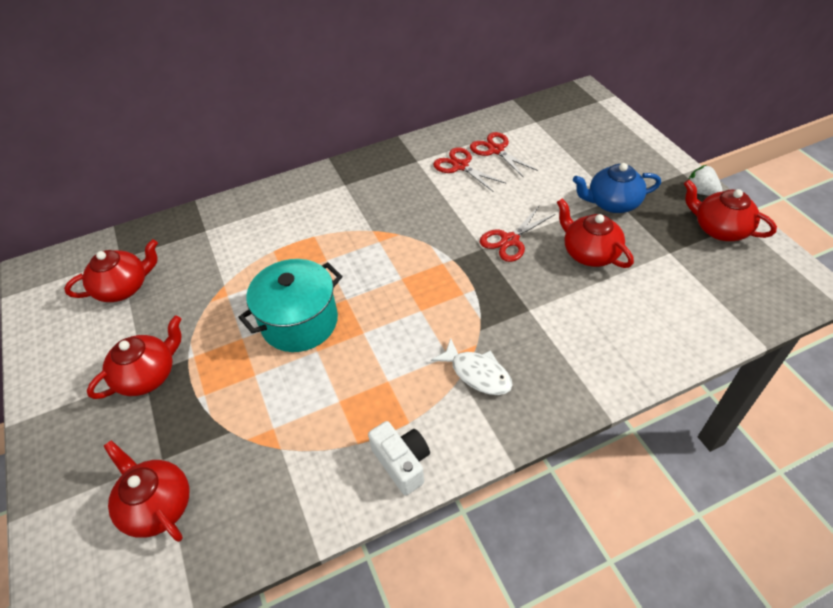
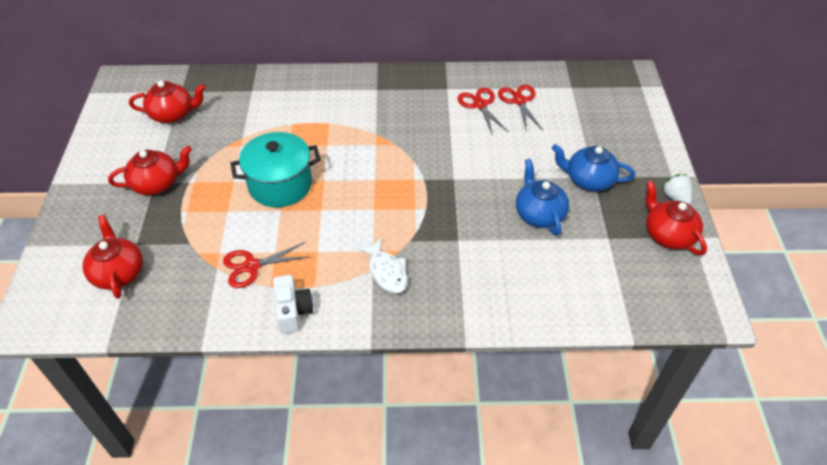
camera: 20 degrees right, 0 degrees up
red scissors [480,206,555,262] -> red scissors moved to [223,242,310,288]
red teapot [557,198,634,268] -> blue teapot [516,159,569,236]

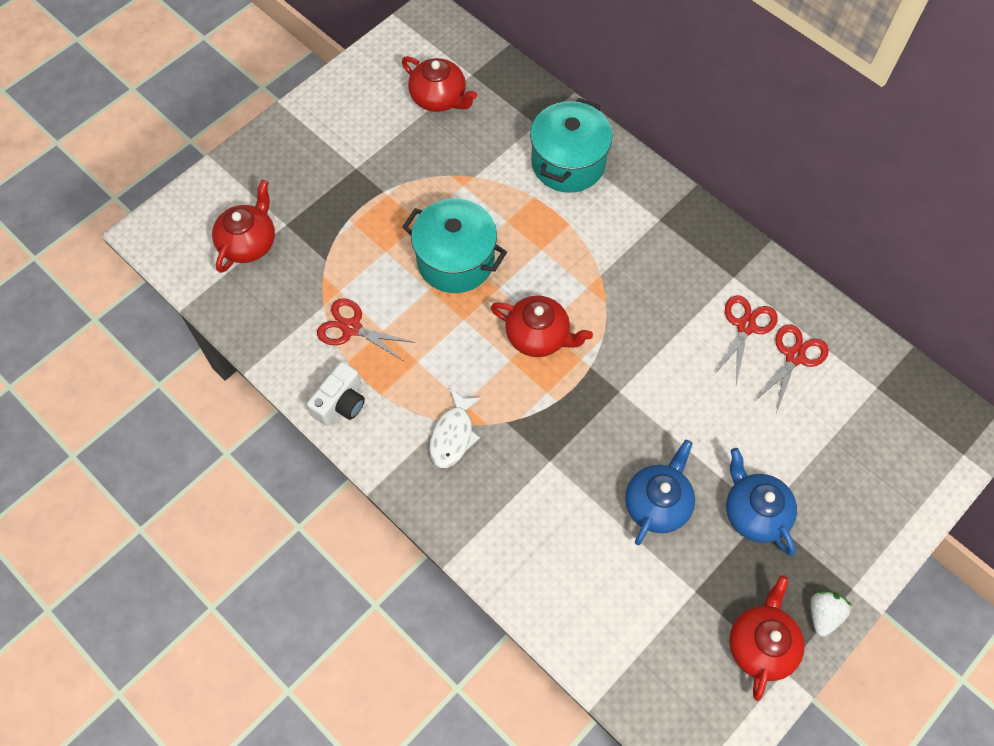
camera: 45 degrees right, 15 degrees up
red teapot [108,146,192,195] -> red teapot moved to [491,296,593,357]
none -> turquoise pot [530,98,612,193]

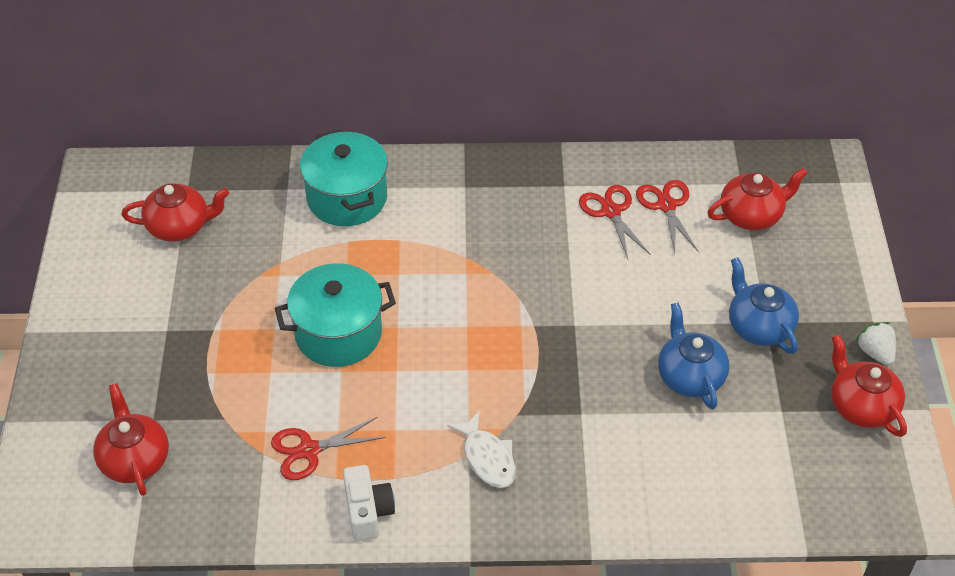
camera: 45 degrees left, 15 degrees down
red teapot [491,296,593,357] -> red teapot moved to [707,168,808,230]
blue teapot [726,448,797,556] -> blue teapot turned 45 degrees clockwise [729,257,799,354]

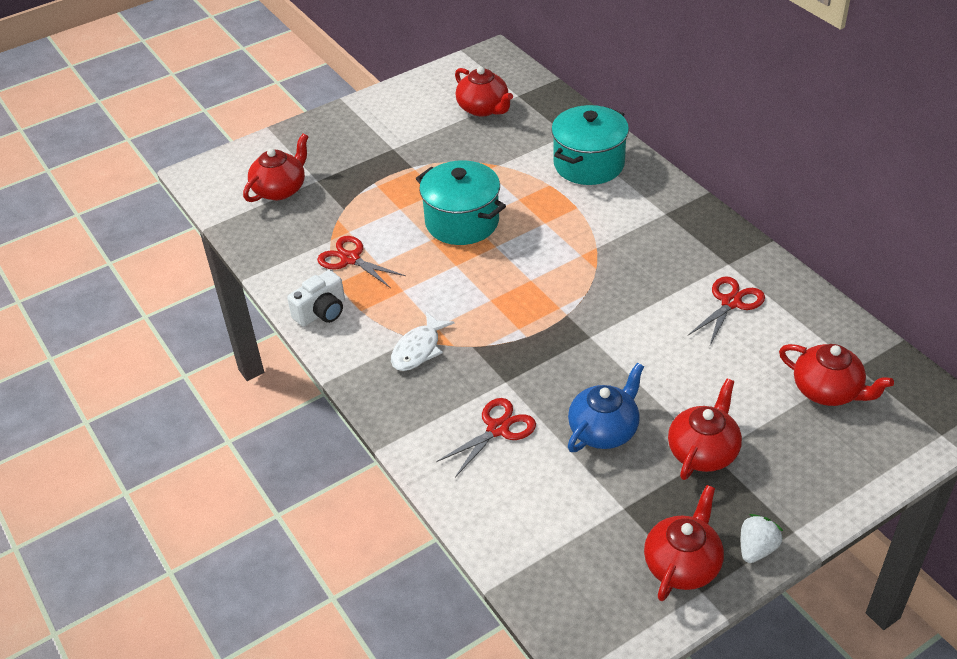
camera: 60 degrees right, 5 degrees down
red scissors [636,180,699,253] -> red scissors moved to [436,398,536,477]
blue teapot [729,257,799,354] -> red teapot [668,379,742,480]

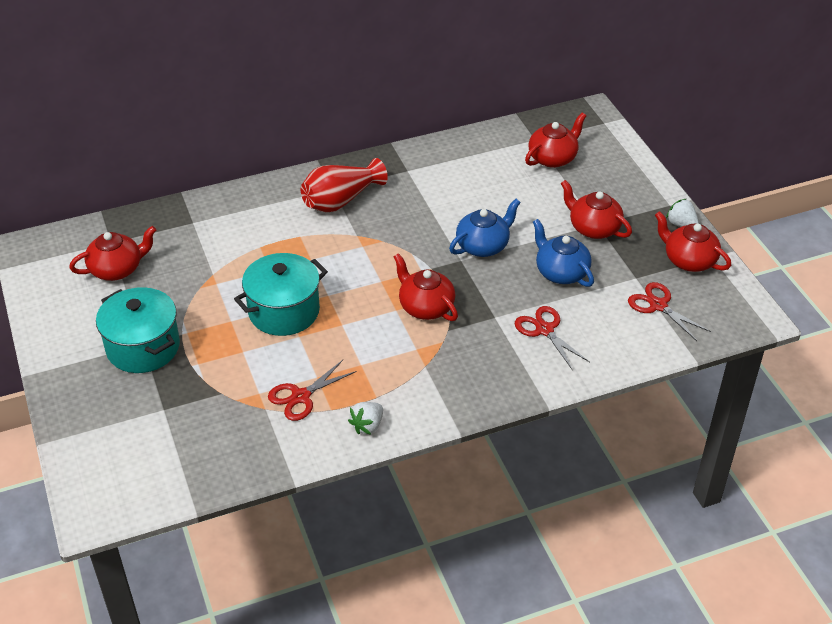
camera: 80 degrees left, 0 degrees up
red teapot [243,133,309,202] -> red teapot moved to [394,253,458,321]
white camera [287,270,345,327] -> white strawberry [348,402,383,435]
white fish [391,312,454,371] -> none
turquoise pot [551,105,629,185] -> turquoise pot moved to [96,287,180,373]
red scissors [688,276,765,345] -> red scissors moved to [628,282,711,341]
none -> red vase [301,158,388,213]
none -> blue teapot [449,199,521,257]

